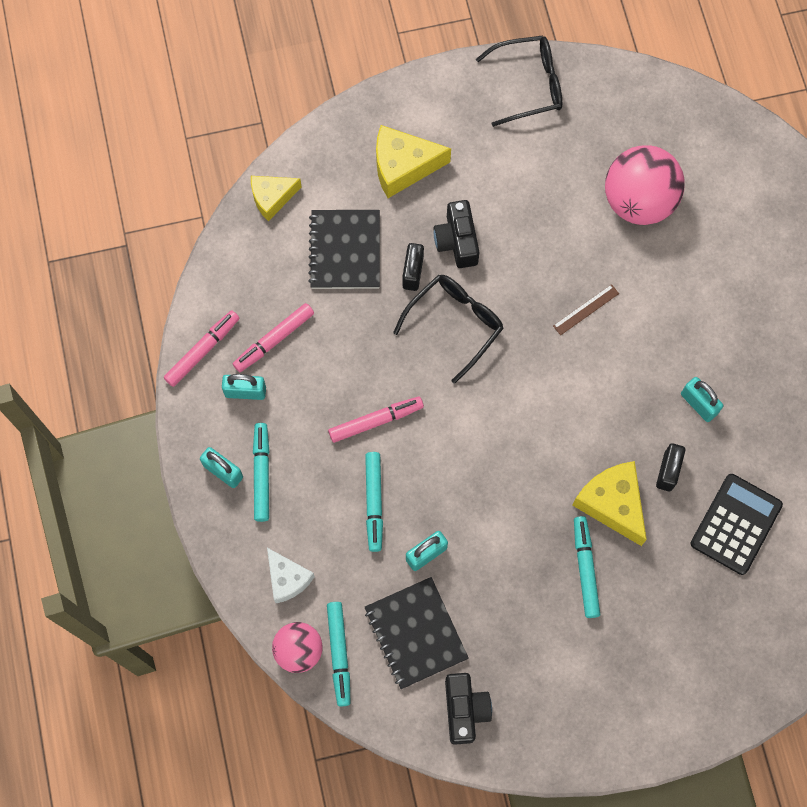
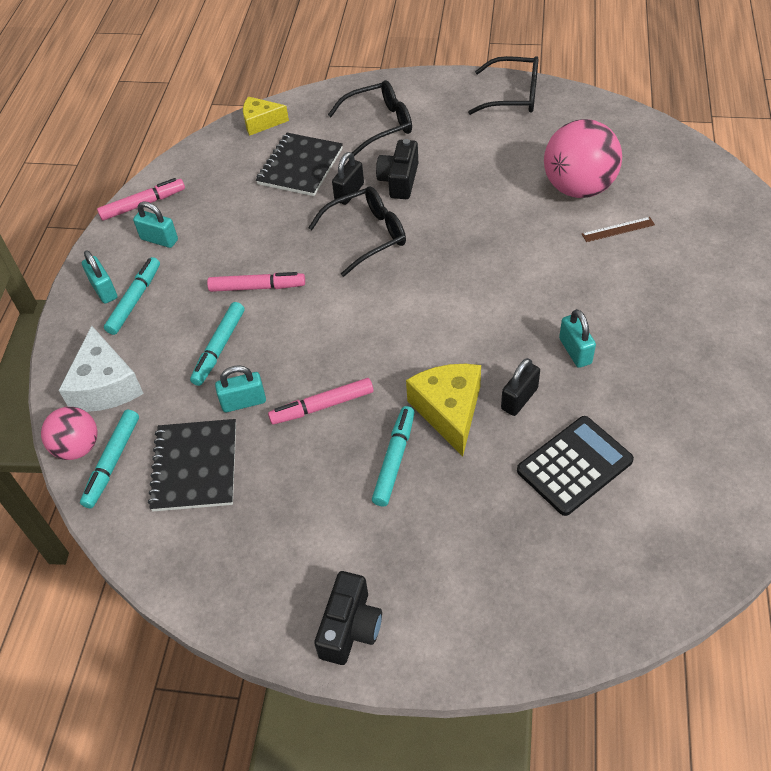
camera: 25 degrees right, 20 degrees down
pink marker [233,303,314,372] -> pink marker moved to [268,378,373,425]
white cheese [267,548,315,603] -> white cheese [59,326,144,412], size x1.51
yellow cheese [376,125,451,198] -> black glasses [328,80,412,156]
black camera [445,673,492,745] -> black camera moved to [314,571,382,665]
brown ruler [553,284,619,335] -> brown ruler moved to [582,217,655,242]

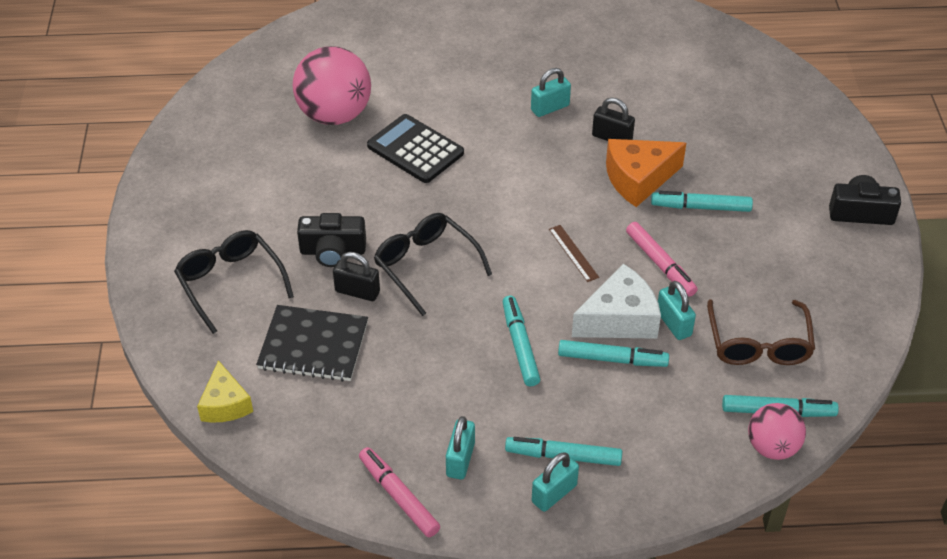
camera: 105 degrees left, 5 degrees down
white cheese [59,326,144,412] -> white cheese moved to [572,264,661,339]
black notebook [148,419,236,512] -> brown glasses [707,299,815,365]
pink marker [207,272,305,292] -> turquoise marker [503,296,540,386]
yellow cheese [406,364,481,456] -> orange cheese [606,139,686,207]
black glasses [468,56,538,115] -> none
black calculator [517,416,634,516] -> black calculator moved to [367,114,464,183]
brown ruler [582,217,655,242] -> brown ruler moved to [549,225,599,282]

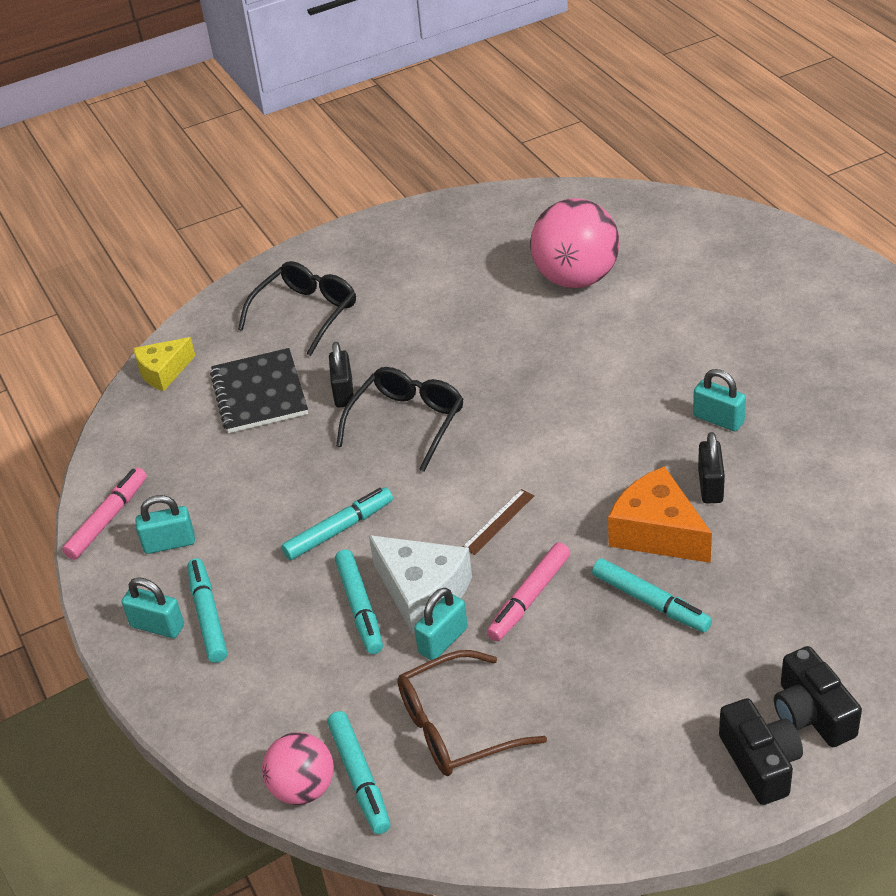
camera: 70 degrees right, 5 degrees down
black camera [297,213,366,267] -> black camera moved to [774,646,862,747]
black calculator [367,114,464,183] -> none
turquoise marker [651,191,753,212] -> turquoise marker turned 150 degrees clockwise [592,558,712,632]

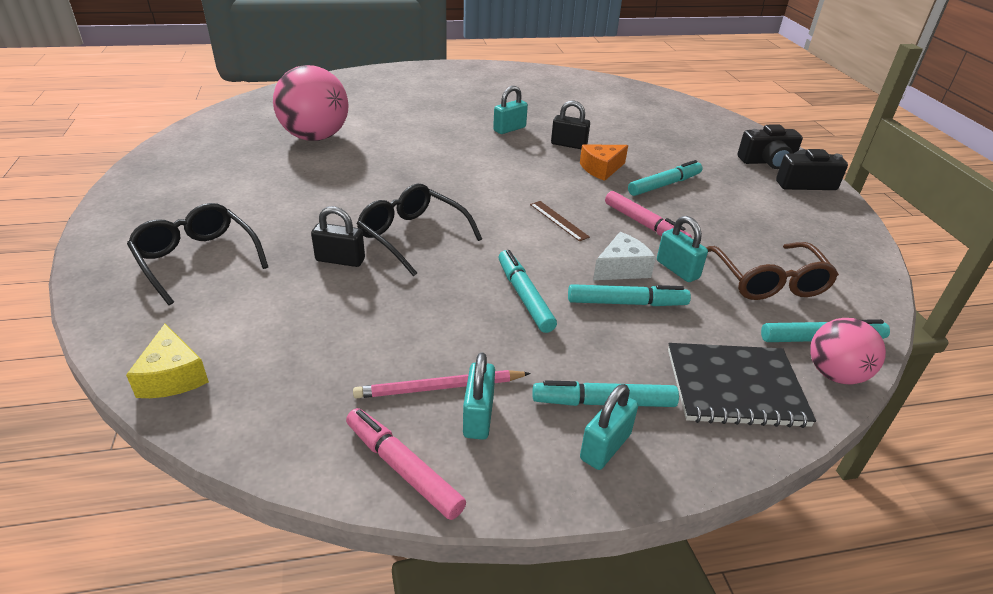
camera: 80 degrees left, 5 degrees down
black notebook [210,348,308,433] -> black notebook moved to [668,343,816,428]
white cheese [369,535,472,634] -> white cheese [593,232,656,280], size x0.66
orange cheese [608,466,712,563] -> orange cheese [580,145,628,181], size x0.66
none -> pink pencil [353,370,531,399]

